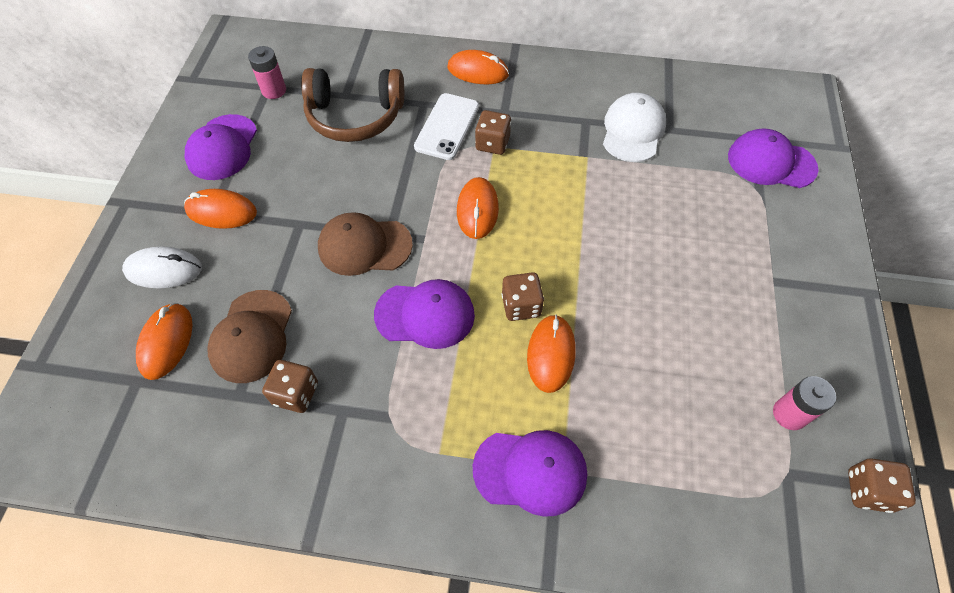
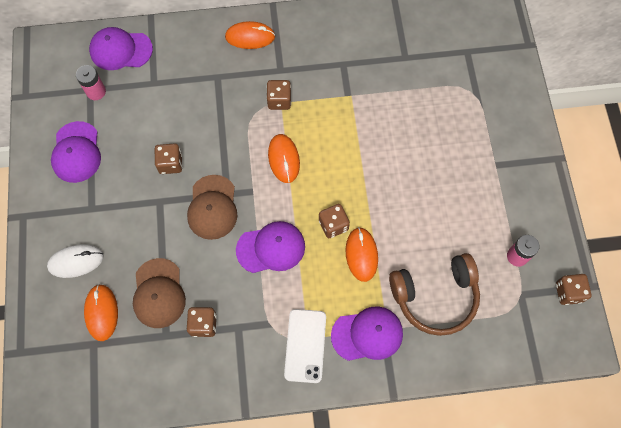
camera: 15 degrees left, 10 degrees up
orange mouse [184,189,257,229] -> none
brown headphones [301,68,404,142] -> brown headphones moved to [389,253,480,336]
brown cap [318,212,413,276] -> brown cap turned 75 degrees counterclockwise [187,175,237,240]
white phone [414,93,479,160] -> white phone moved to [284,309,326,383]
white cap [603,93,666,162] -> none
purple cap [728,128,819,188] -> purple cap moved to [89,27,153,70]
none -> brown dice [155,143,182,174]

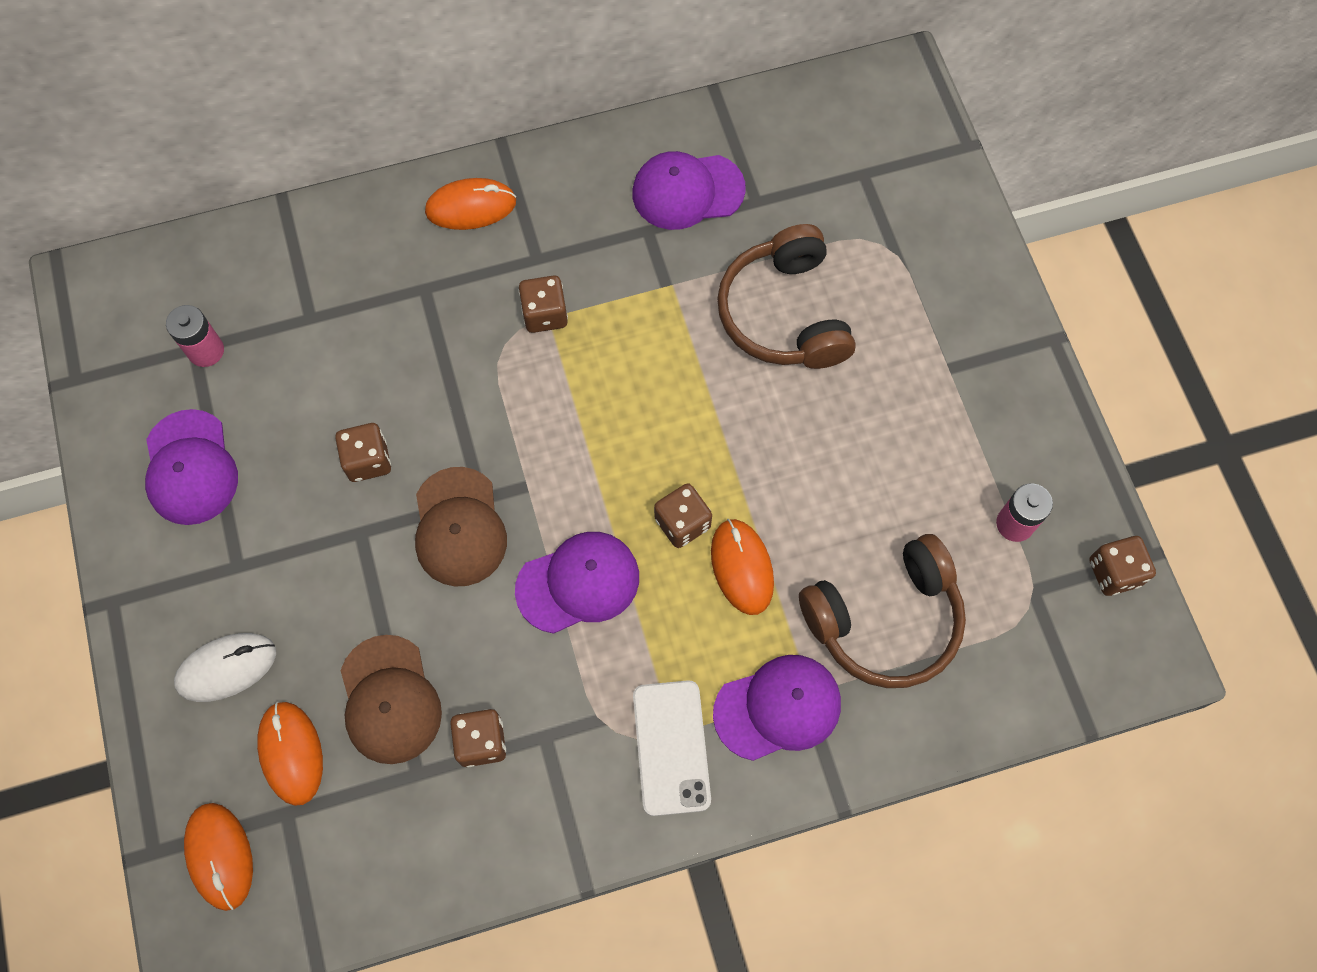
camera: 10 degrees left, 0 degrees up
purple cap [89,27,153,70] -> purple cap moved to [632,151,746,230]
orange mouse [268,134,300,183] -> orange mouse moved to [184,803,253,911]
none -> brown headphones [717,224,856,369]

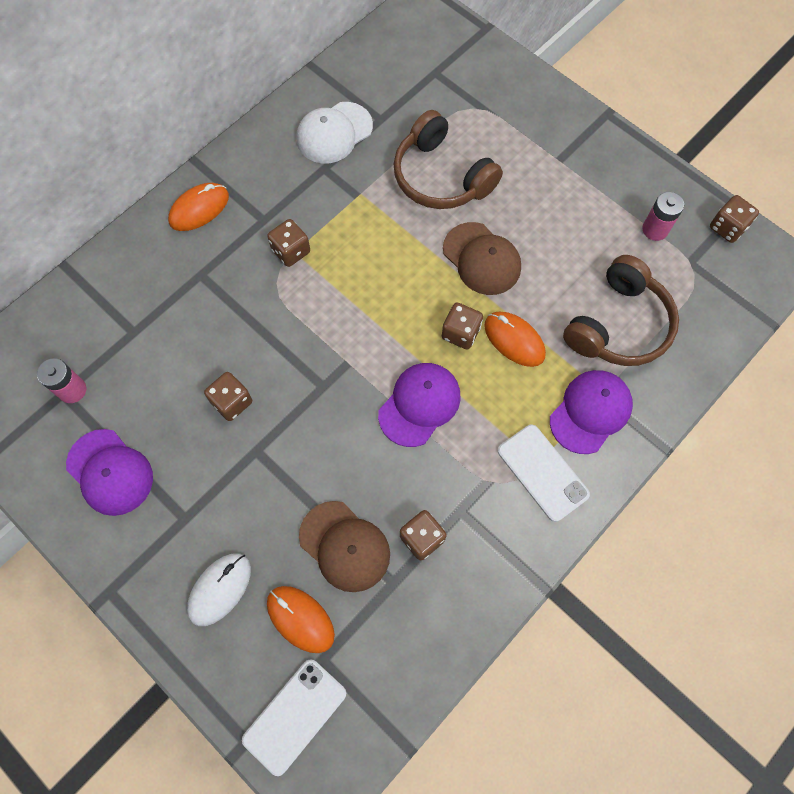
camera: 30 degrees left, 0 degrees up
orange mouse [184,803,253,911] -> white phone [242,659,346,776]
brown cap [415,467,507,586] -> brown cap moved to [443,222,521,295]
purple cap [632,151,746,230] -> white cap [297,102,373,163]

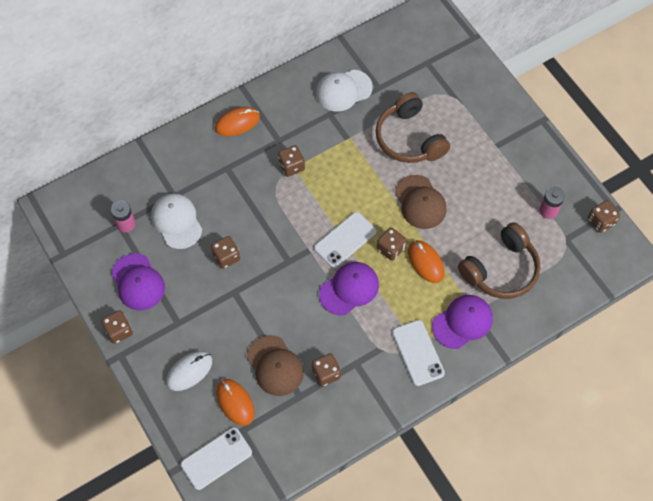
camera: 15 degrees right, 5 degrees down
none -> brown dice [101,310,133,344]
none -> white cap [151,193,202,249]
none -> white phone [314,212,377,268]

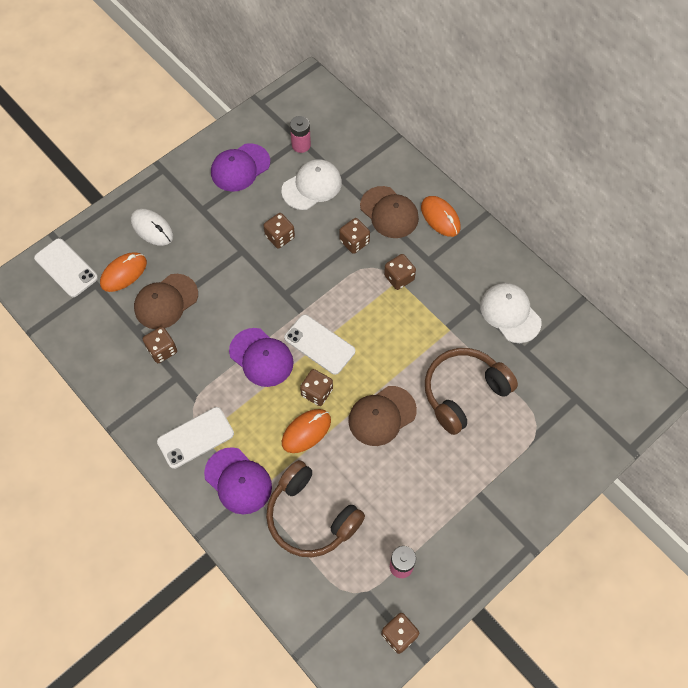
camera: 80 degrees right, 0 degrees up
brown dice [101,310,133,344] -> brown dice moved to [339,218,370,254]
none -> brown cap [360,186,419,238]

